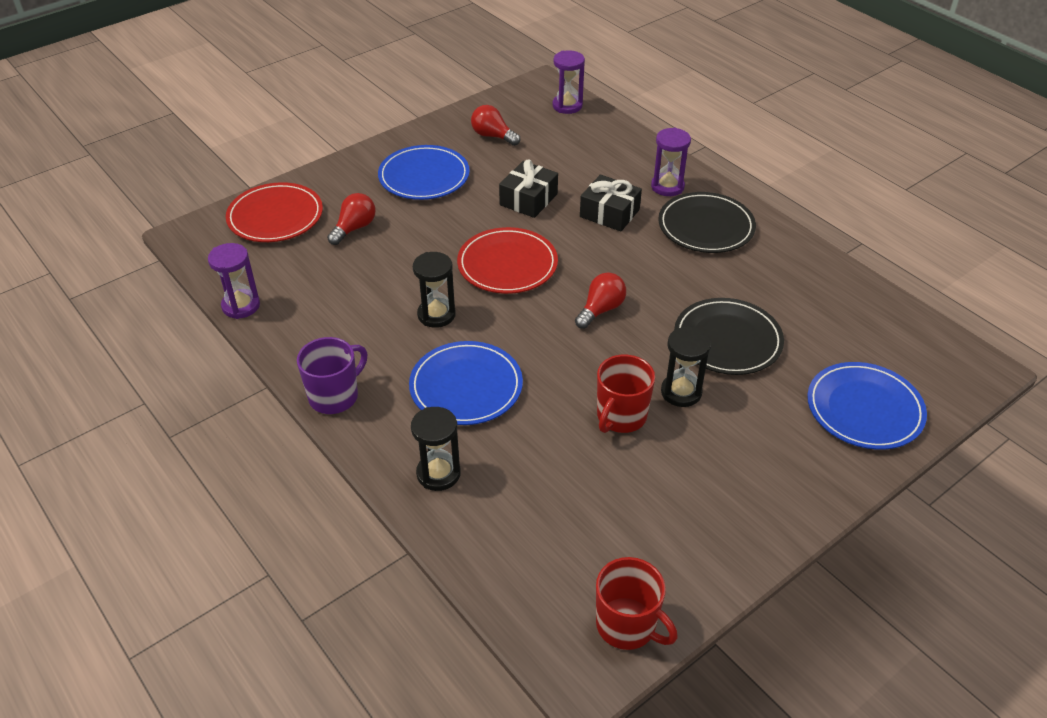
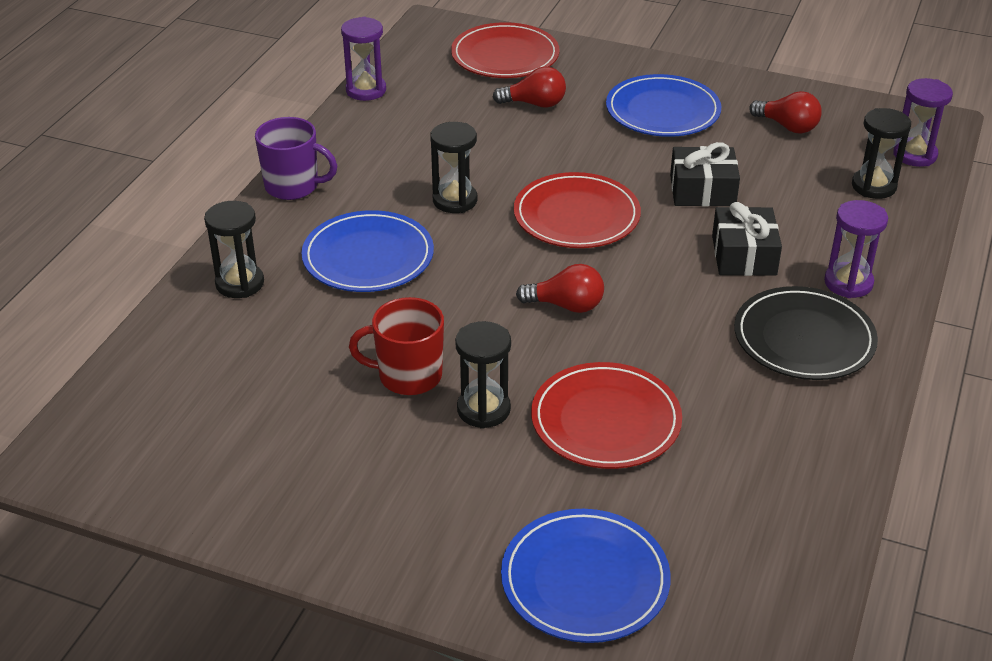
camera: 60 degrees right, 5 degrees down
red light bulb [471,105,520,146] -> red light bulb turned 120 degrees clockwise [749,91,822,134]
red mug [596,557,678,650] -> none
black plate [674,298,784,375] -> red plate [531,362,682,469]
none -> black hourglass [852,108,911,199]

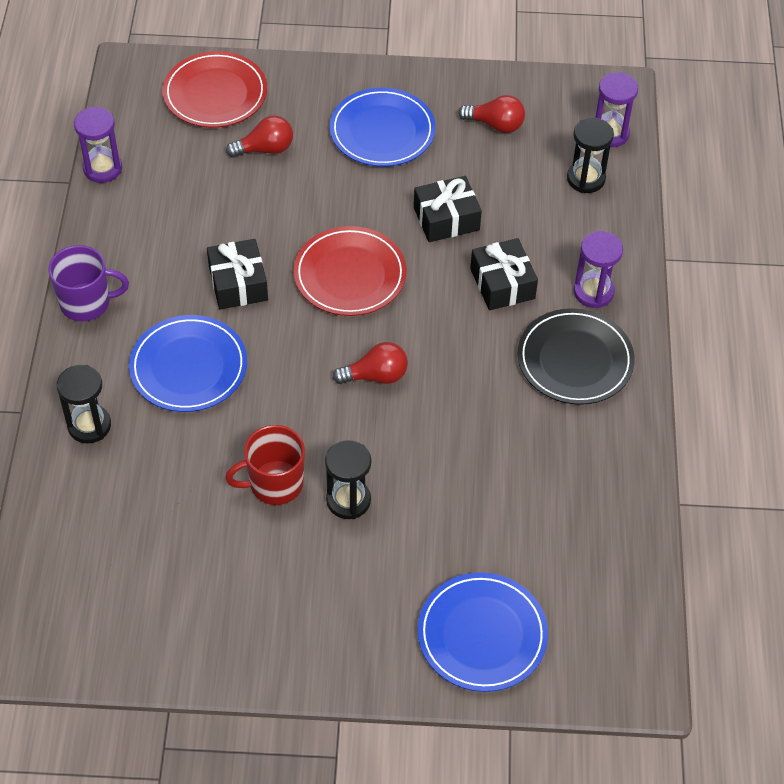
camera: 20 degrees left, 15 degrees up
black hourglass [430,122,477,213] -> black gift [207,239,268,309]
red plate [531,362,682,469] -> none

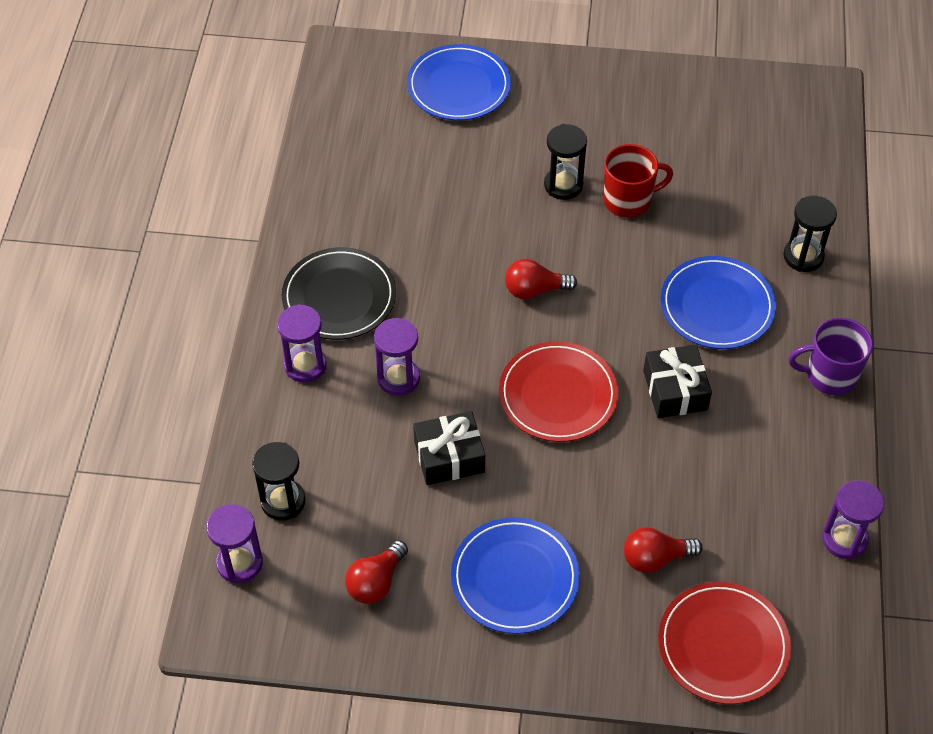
camera: 175 degrees left, 0 degrees up
red light bulb [458,95,525,133] -> red light bulb turned 75 degrees counterclockwise [345,540,408,604]
black gift [470,238,538,310] -> purple hourglass [374,318,420,396]

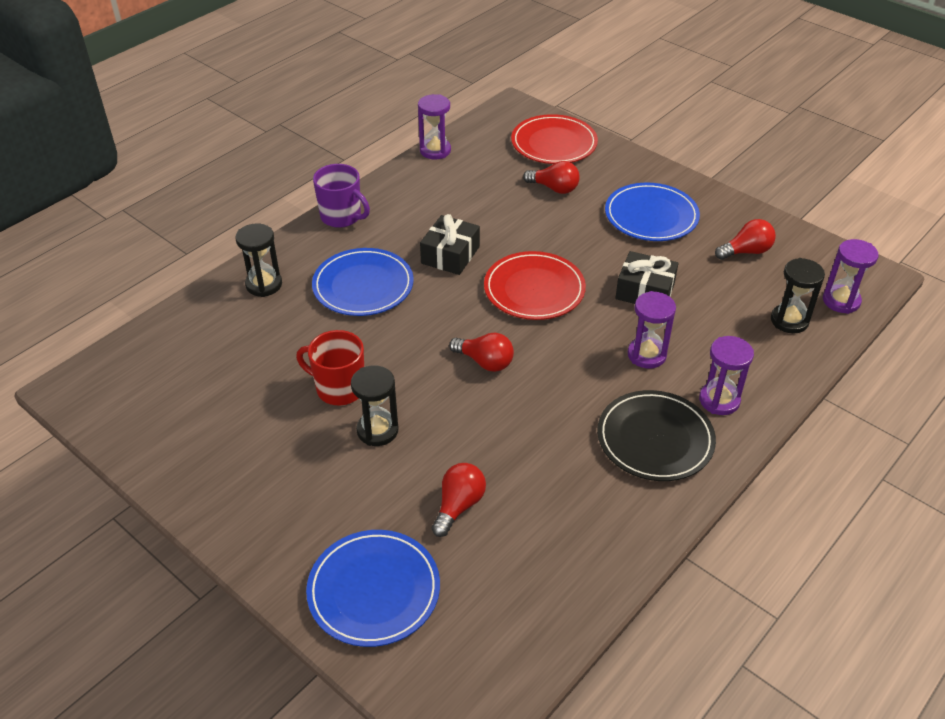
camera: 145 degrees left, 10 degrees down
none -> red light bulb [432,463,486,537]

